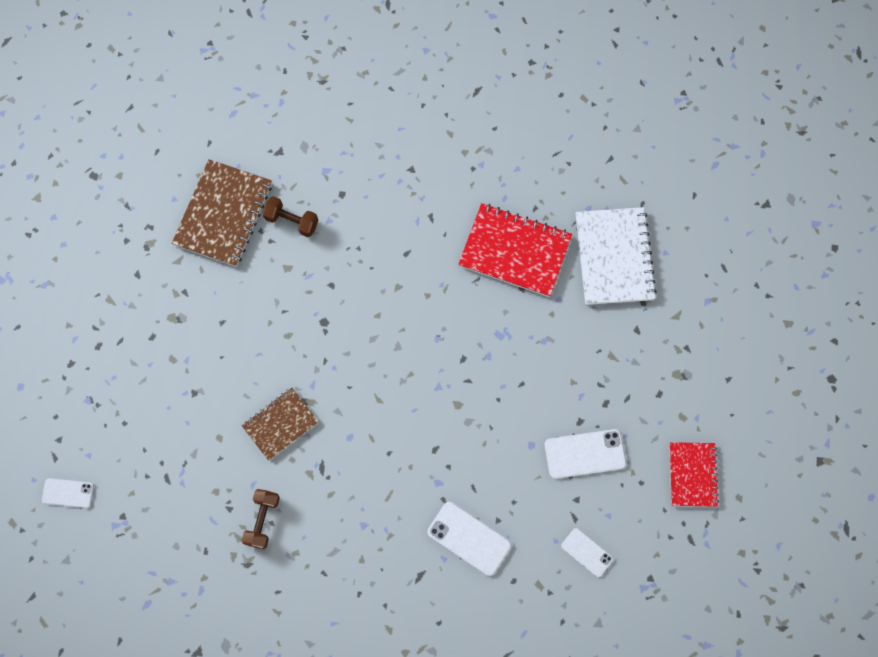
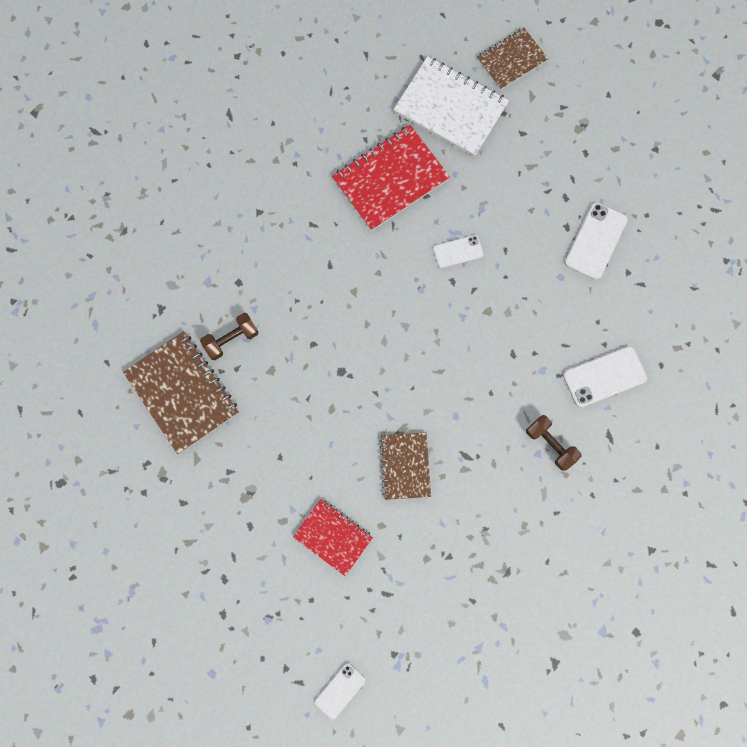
camera: 55 degrees left, 5 degrees up
brown dumbbell [241,489,280,549] -> brown dumbbell moved to [526,415,582,471]
white phone [561,528,613,577] -> white phone moved to [433,235,483,268]
red notebook [669,442,719,507] -> red notebook moved to [293,499,373,576]
none -> brown notebook [477,28,548,90]

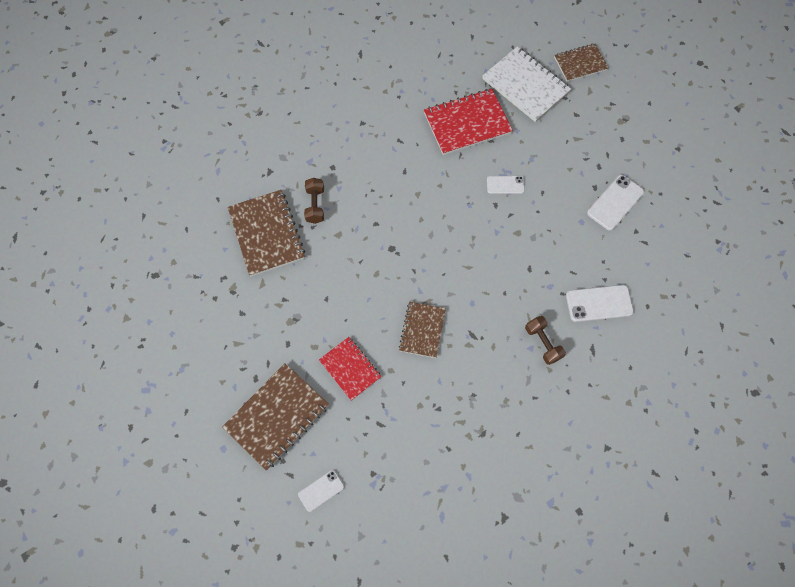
camera: 15 degrees right, 10 degrees down
brown dumbbell [200,313,259,360] -> brown dumbbell turned 75 degrees counterclockwise [304,178,324,224]
none -> brown notebook [222,363,329,470]

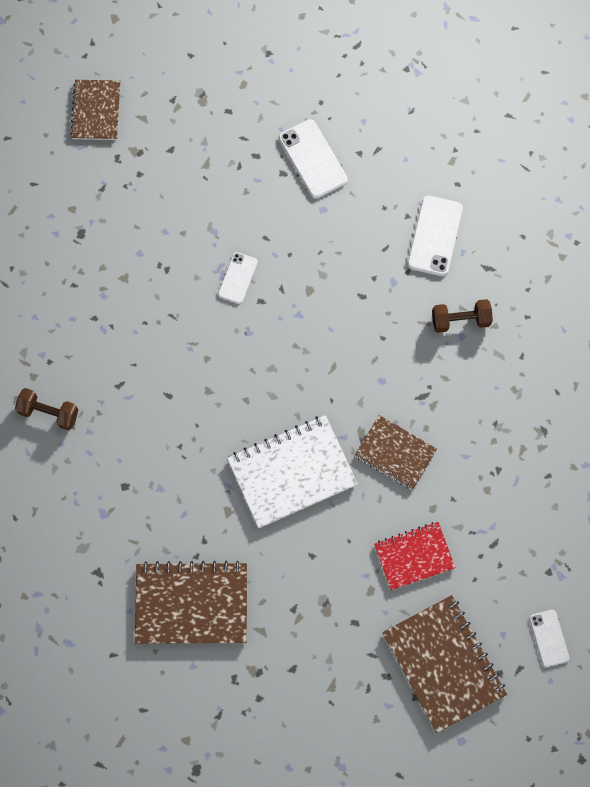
camera: 70 degrees left, 5 degrees up
brown dumbbell [304,178,324,224] -> brown dumbbell moved to [15,388,78,430]
red notebook [424,89,513,155] -> none
white notebook [482,46,571,122] -> white notebook moved to [227,415,358,528]

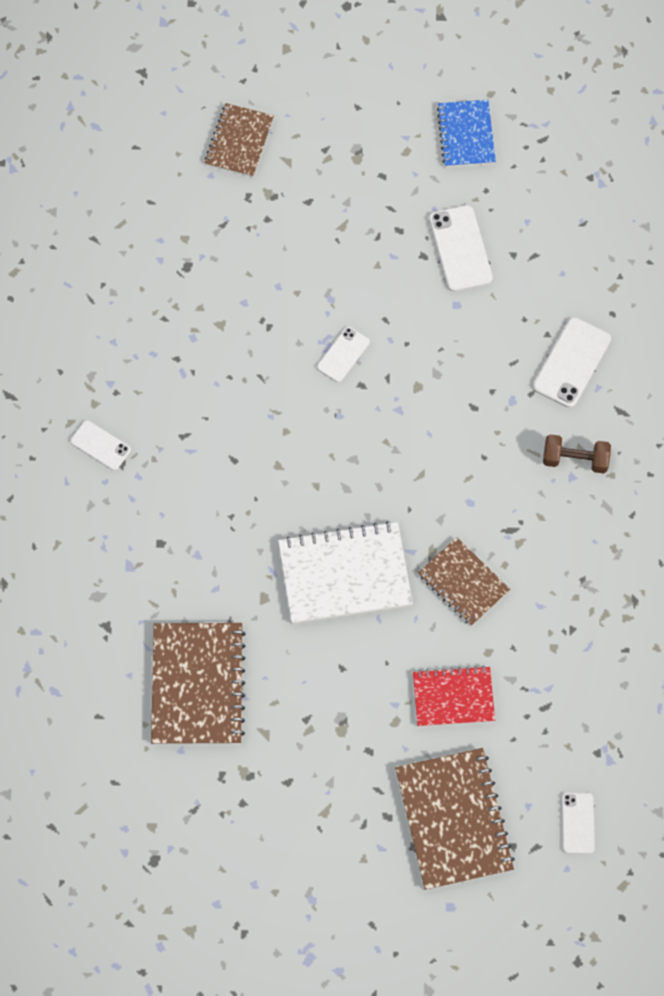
camera: 15 degrees right, 5 degrees down
brown dumbbell [15,388,78,430] -> white phone [70,420,131,471]
brown notebook [135,561,247,644] -> brown notebook turned 75 degrees clockwise [151,623,246,745]
none -> blue notebook [437,100,496,167]

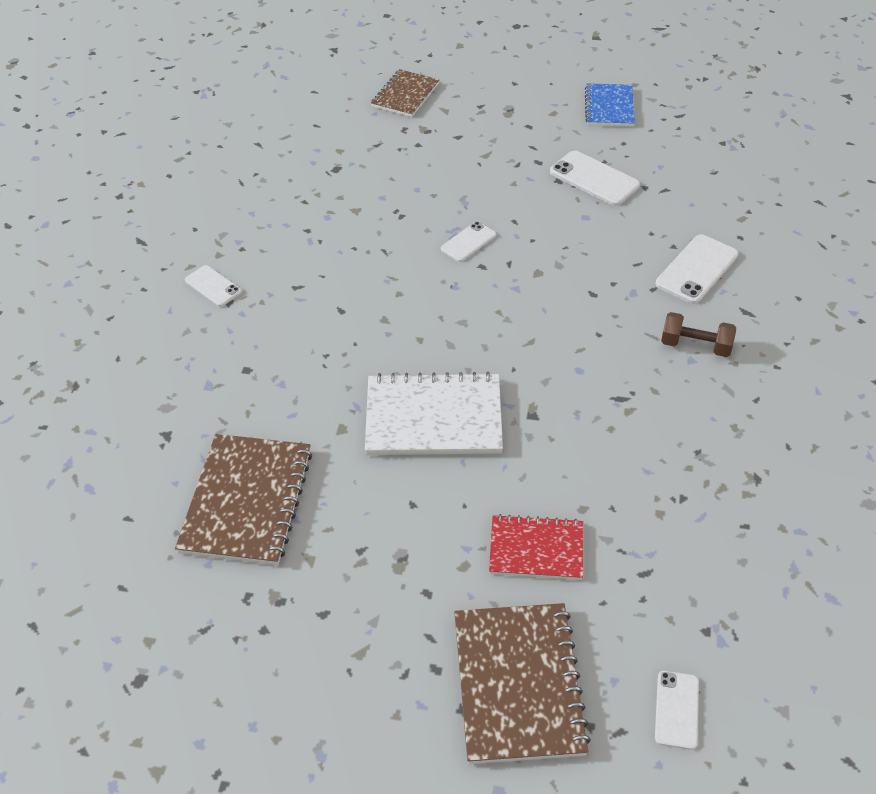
camera: 10 degrees right, 20 degrees down
brown notebook [418,537,510,626] -> none
white phone [429,205,493,292] -> white phone turned 45 degrees counterclockwise [550,150,640,206]

